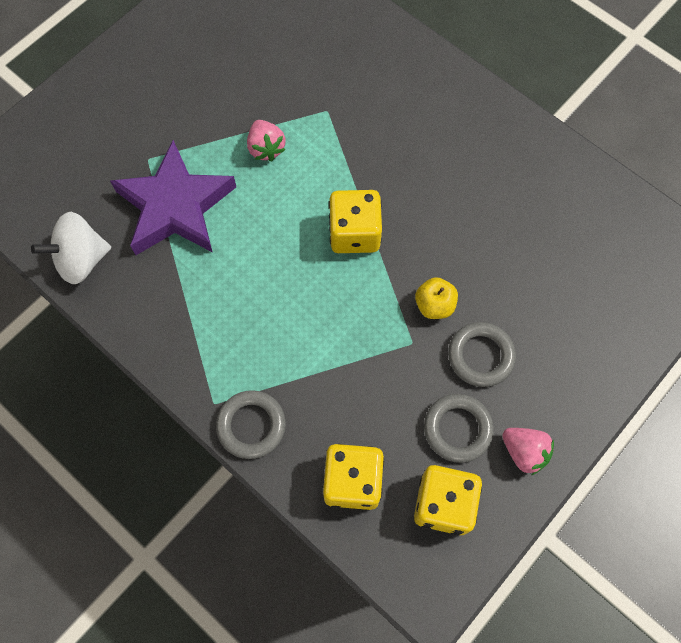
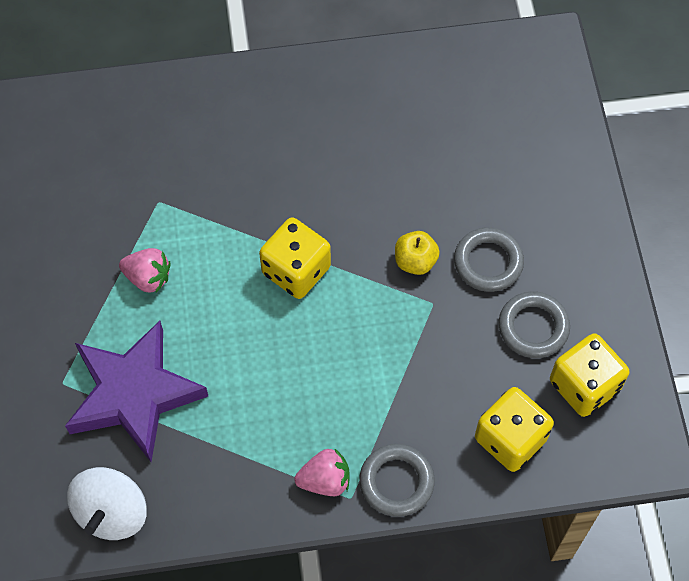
camera: 50 degrees left, 5 degrees down
pink strawberry [502,428,554,475] -> pink strawberry moved to [294,449,349,496]

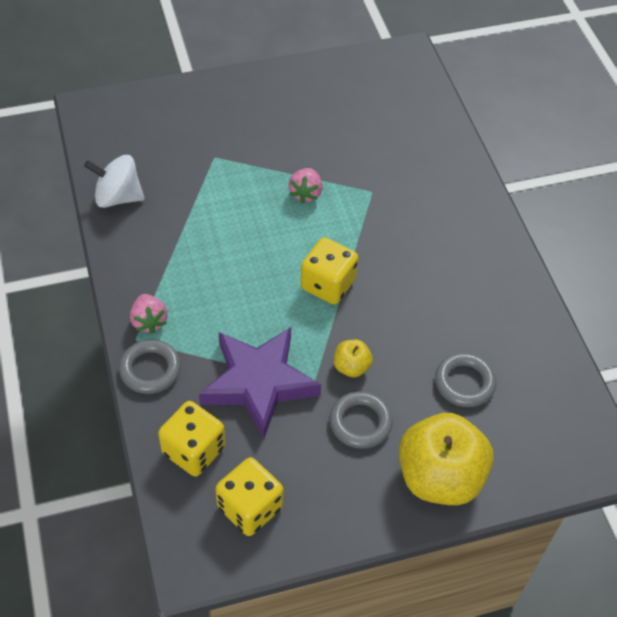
camera: 80 degrees right, 10 degrees down
purple star [65,321,208,462] -> purple star moved to [199,327,321,438]
grey ring [499,291,570,358] -> grey ring moved to [435,353,496,407]
none -> yellow apple [399,413,493,505]

